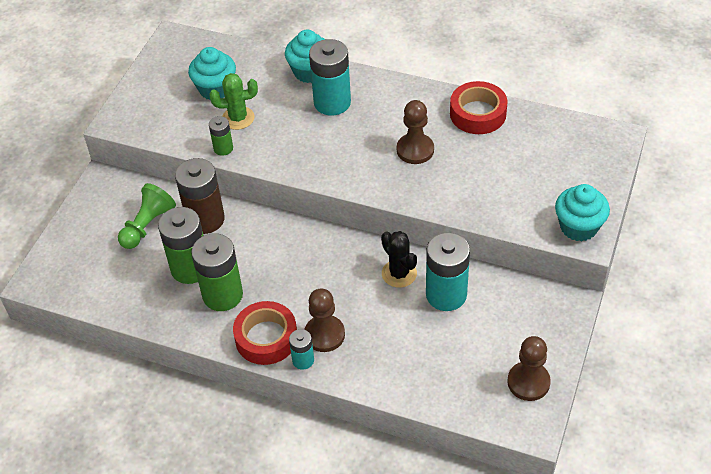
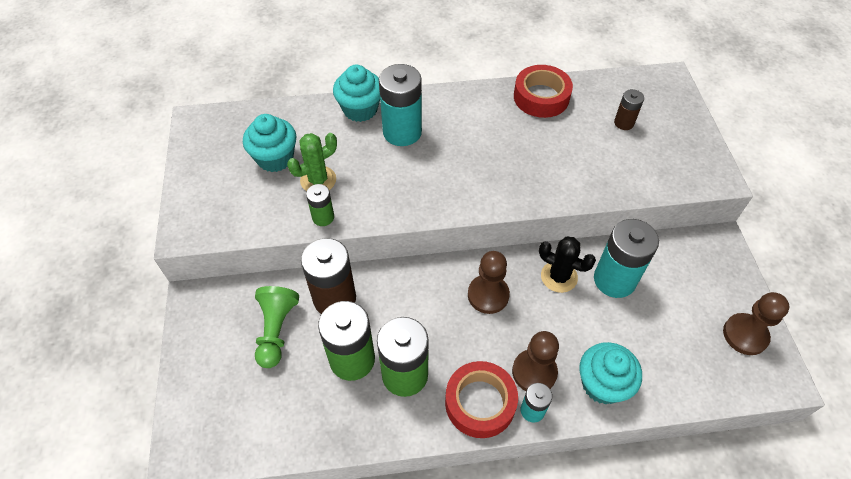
camera: 30 degrees left, 5 degrees up
brown pawn [397,100,434,164] -> brown pawn moved to [468,251,510,314]
turquoise cupcake [555,184,610,242] -> turquoise cupcake moved to [579,342,642,404]
none -> brown battery [614,89,644,130]

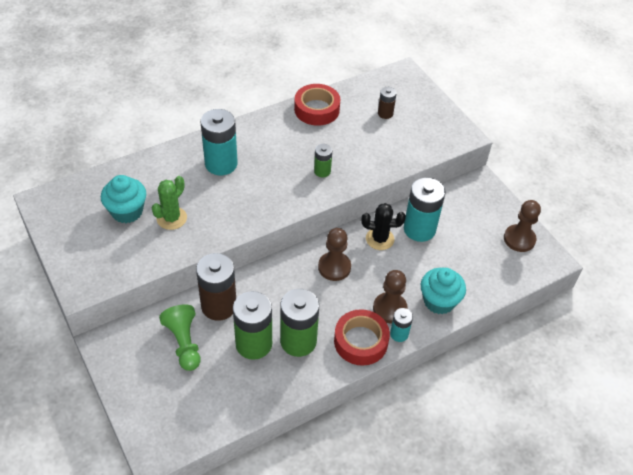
camera: 25 degrees left, 5 degrees down
green battery [306,184,334,226] -> green battery moved to [314,144,332,177]
turquoise cupcake [333,65,380,122] -> none

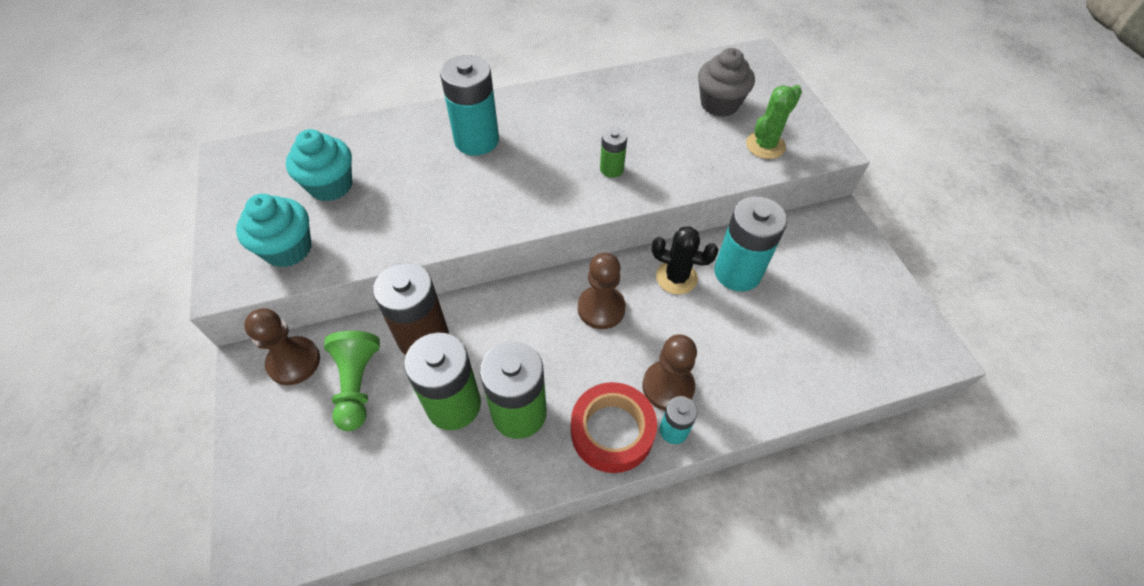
camera: 15 degrees right, 5 degrees up
green cactus [152,176,187,230] -> green cactus moved to [746,85,802,159]
red tape [294,84,340,126] -> none
brown battery [378,87,397,119] -> grey cupcake [698,48,755,117]
turquoise cupcake [421,268,466,314] -> turquoise cupcake moved to [236,194,311,267]
brown pawn [504,200,541,252] -> brown pawn moved to [244,308,320,385]

